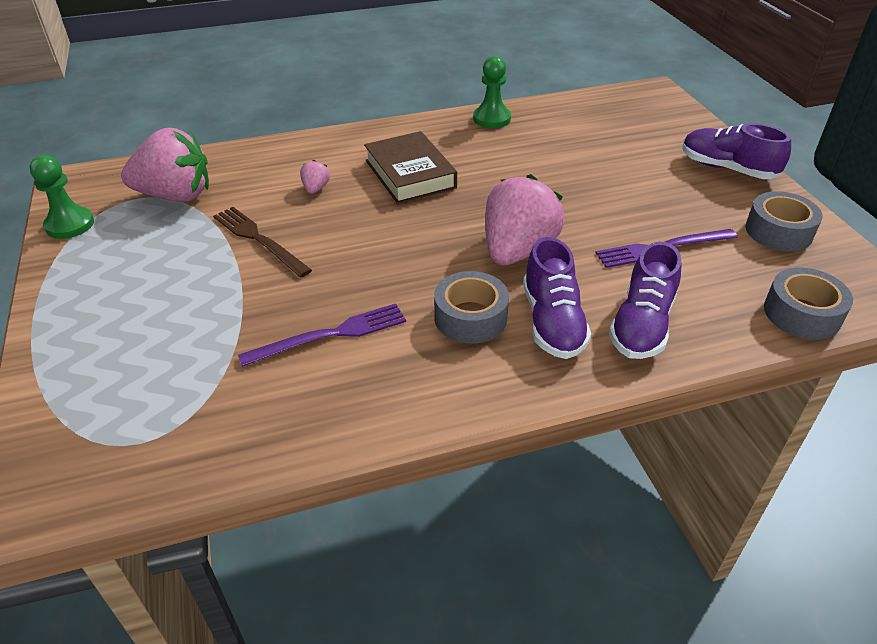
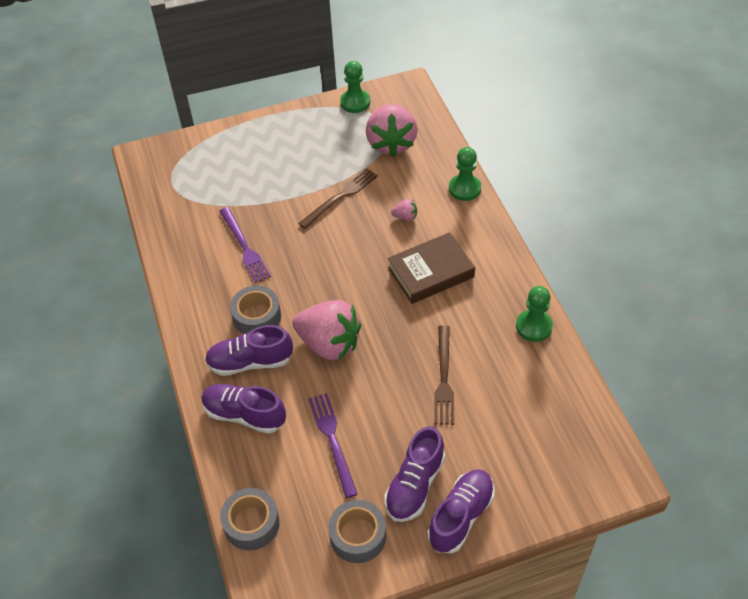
camera: 90 degrees right, 10 degrees up
none -> purple shoe [385,426,445,522]
none -> brown fork [434,325,454,425]
none -> green pawn [449,147,481,201]

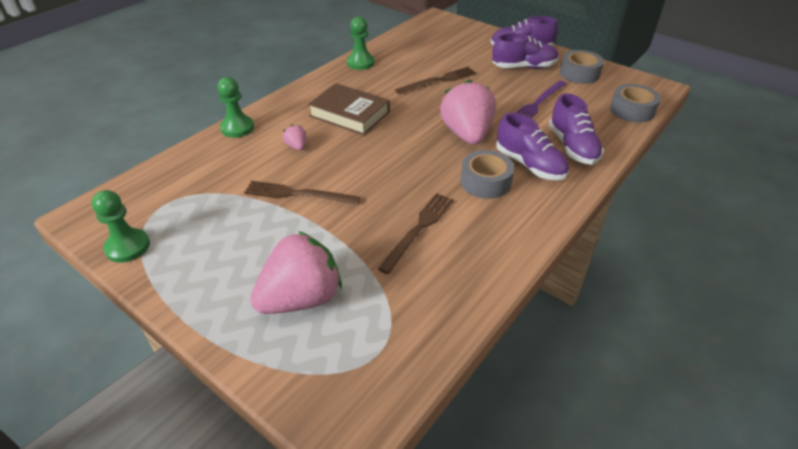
camera: 125 degrees left, 10 degrees down
purple fork [220,207,271,283] -> brown fork [378,193,454,274]
pink strawberry [366,104,418,157] -> pink strawberry moved to [250,231,342,314]

